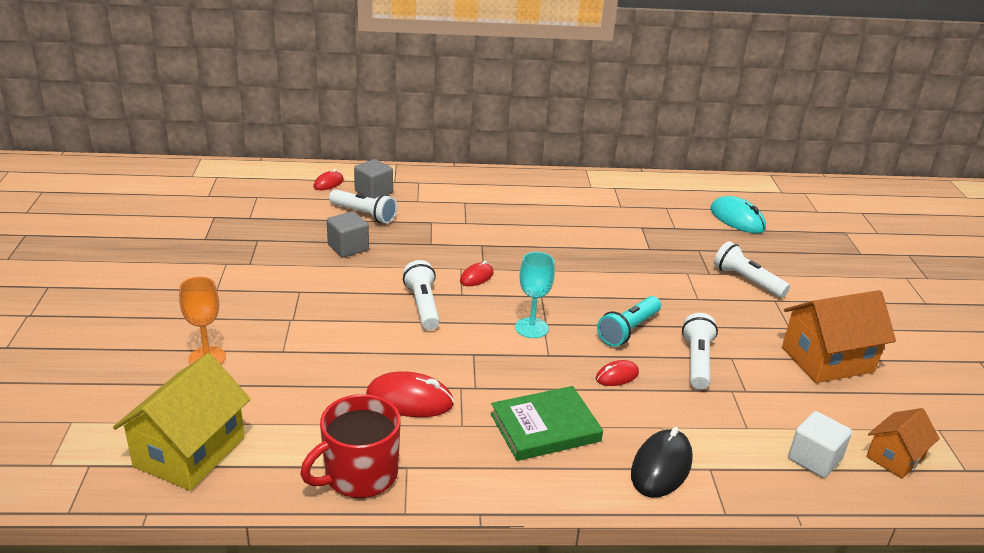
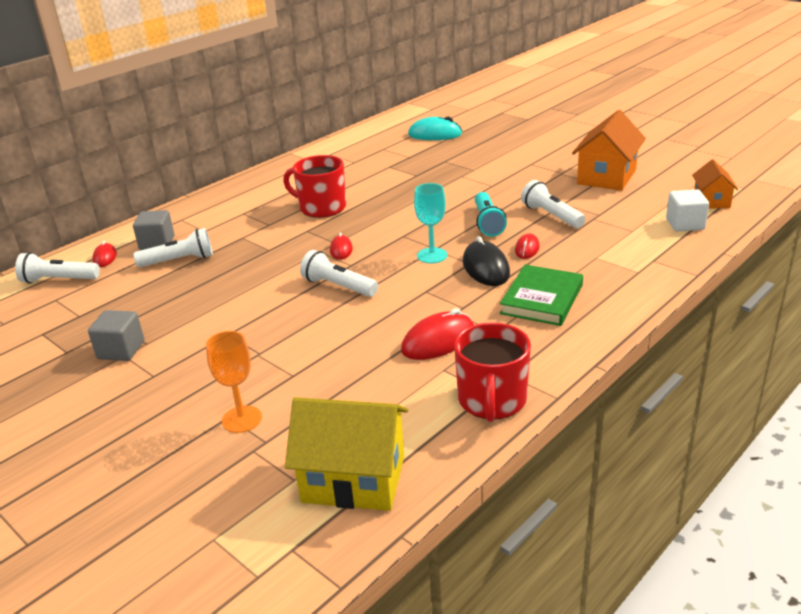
camera: 40 degrees left, 0 degrees up
yellow house [113,353,251,491] -> yellow house turned 60 degrees counterclockwise [285,397,408,511]
grey cube [327,211,369,258] -> grey cube moved to [88,310,144,361]
black mouse [631,427,693,498] -> black mouse moved to [463,236,510,286]
white flashlight [714,241,790,298] -> white flashlight moved to [15,252,100,284]
none -> red mug [283,155,346,218]

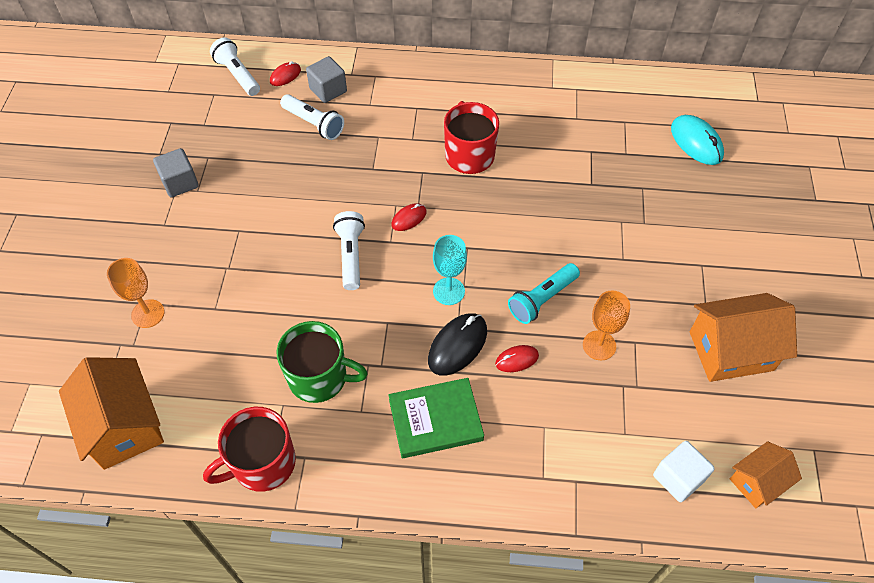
camera: 50 degrees right, 25 degrees up
yellow house [285,397,408,511] -> orange house [59,357,164,470]
red mouse [401,308,474,360] -> green mug [277,321,368,403]
white flashlight [521,180,585,228] -> orange goblet [583,290,630,360]

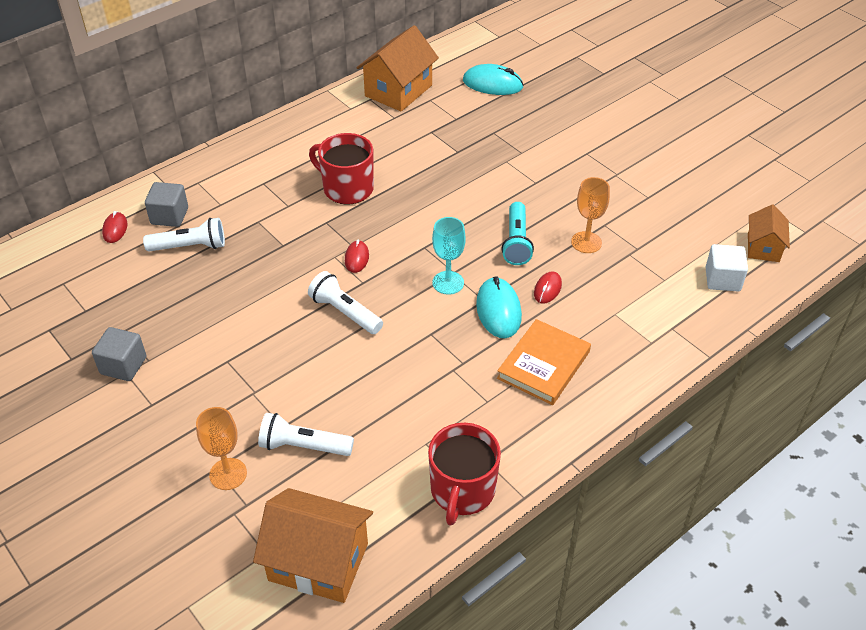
camera: 45 degrees left, 10 degrees down
white flashlight [210,37,260,96] -> white flashlight moved to [258,413,354,456]
green mug [277,321,368,403] -> none
green book [388,378,484,458] -> orange book [497,319,591,405]
black mouse [428,313,487,376] -> turquoise mouse [476,276,522,338]
orange house [690,293,797,382] -> orange house moved to [356,25,439,112]

